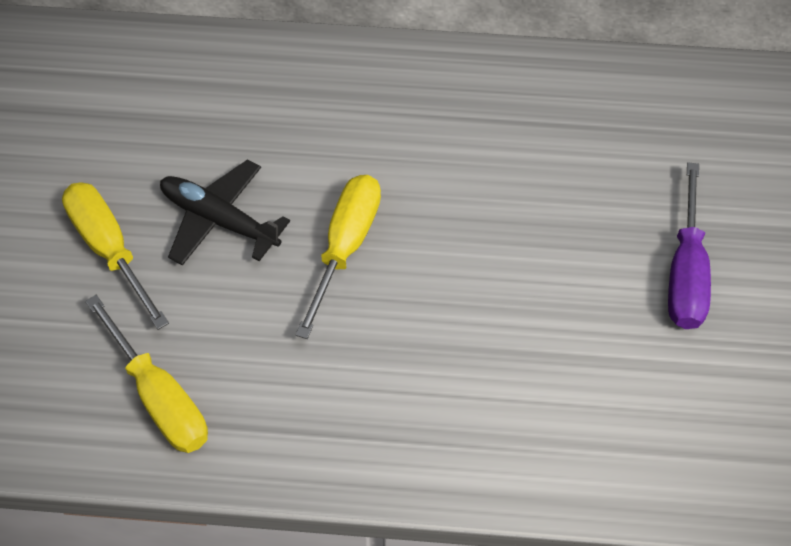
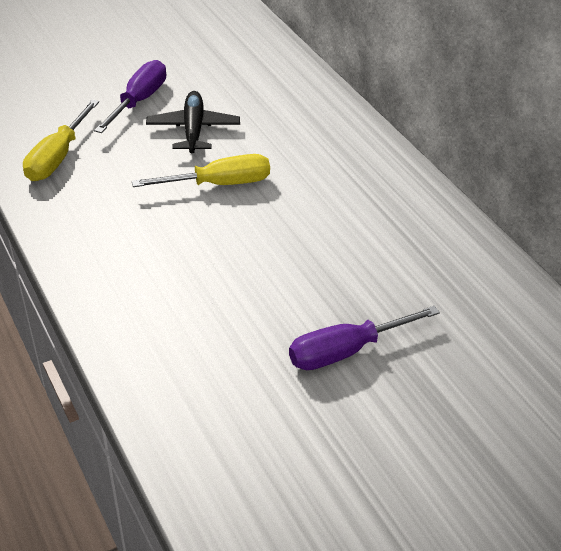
camera: 55 degrees right, 15 degrees down
yellow screwdriver [62,182,169,330] -> purple screwdriver [94,60,166,133]

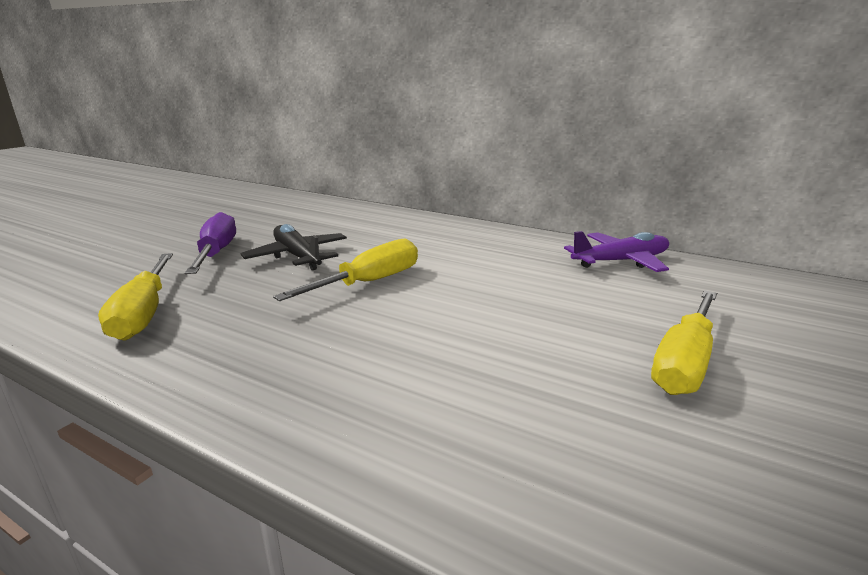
camera: 30 degrees left, 20 degrees down
purple screwdriver [289,306,440,370] -> yellow screwdriver [651,290,717,395]
none -> purple plane [564,231,669,272]

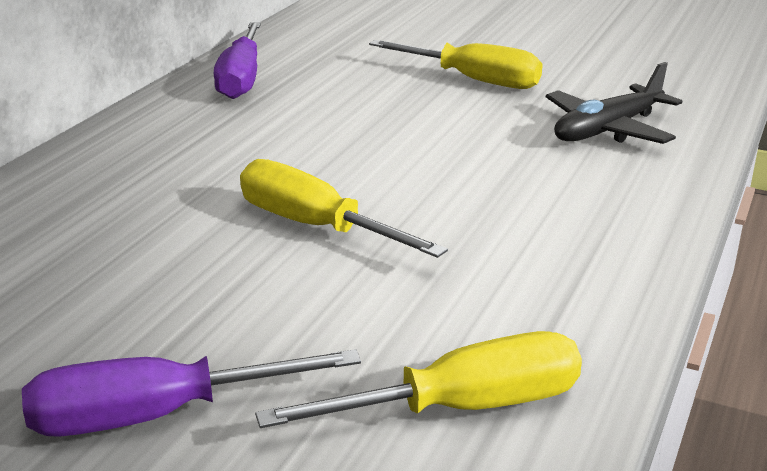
camera: 95 degrees left, 5 degrees up
black plane [241,224,347,270] -> black plane moved to [546,62,682,144]
purple plane [564,231,669,272] -> purple screwdriver [214,22,261,99]

